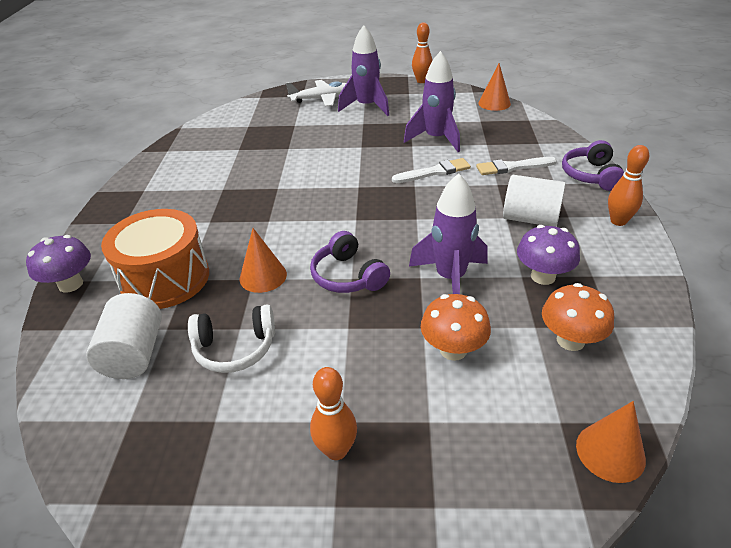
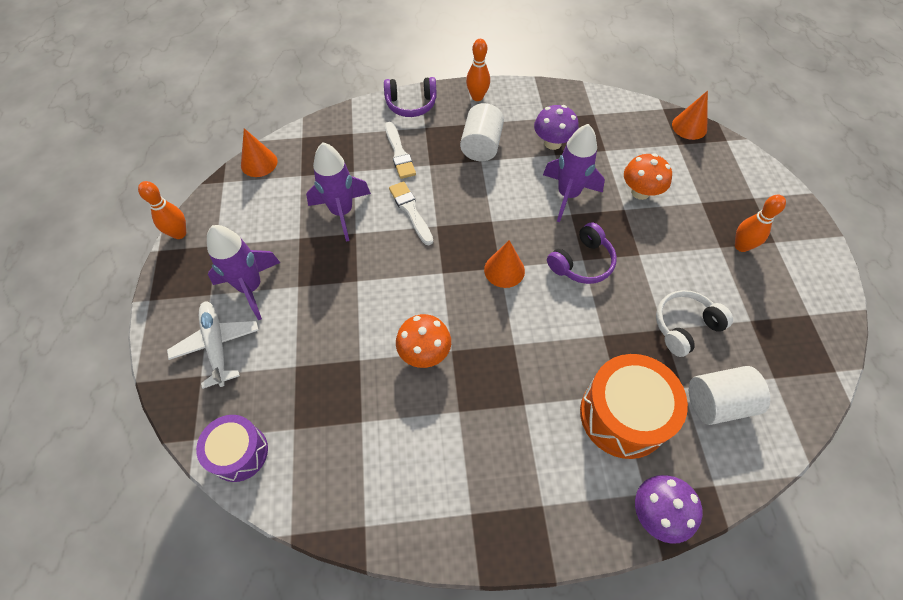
camera: 100 degrees left, 20 degrees up
white headphones [188,304,275,373] -> white headphones turned 105 degrees counterclockwise [656,290,733,357]
orange cone [240,228,287,293] -> orange cone moved to [484,240,525,288]
orange mushroom [542,283,614,351] -> orange mushroom moved to [396,314,451,368]
none -> purple drum [196,415,268,482]

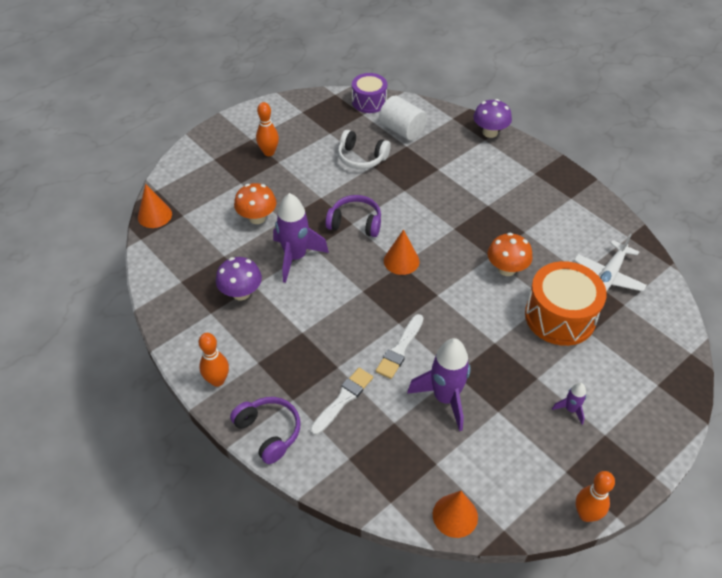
camera: 125 degrees left, 10 degrees down
white plane [167,301,259,389] -> white plane moved to [574,234,647,292]
purple drum [196,415,268,482] -> purple drum moved to [352,73,387,113]
purple rocket [207,225,280,320] -> purple rocket [552,383,586,425], size x0.48
white cylinder [460,103,504,161] -> none
orange drum [580,354,688,459] -> orange drum moved to [525,261,607,346]

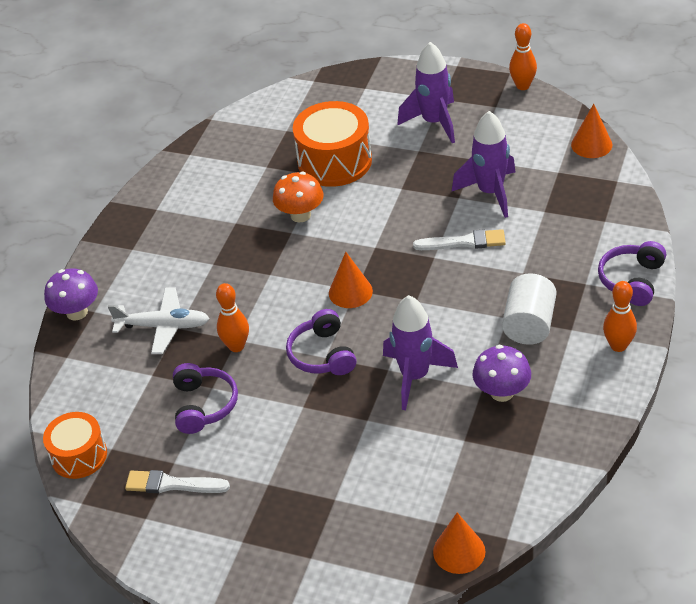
camera: 115 degrees left, 5 degrees down
orange mushroom [234,183,277,224] -> none
orange bowling pin [256,102,279,156] -> orange bowling pin moved to [216,283,249,352]
white brush [310,368,373,435] -> white brush moved to [125,470,230,493]
white headphones [338,130,391,169] -> purple headphones [173,363,238,434]
purple drum [352,73,387,113] -> orange drum [43,412,107,479]
white cylinder [379,96,427,141] -> white cylinder moved to [502,273,556,345]
purple rocket [552,383,586,425] -> purple rocket [397,42,455,143], size x2.08
white plane [574,234,647,292] -> white plane moved to [108,287,210,354]

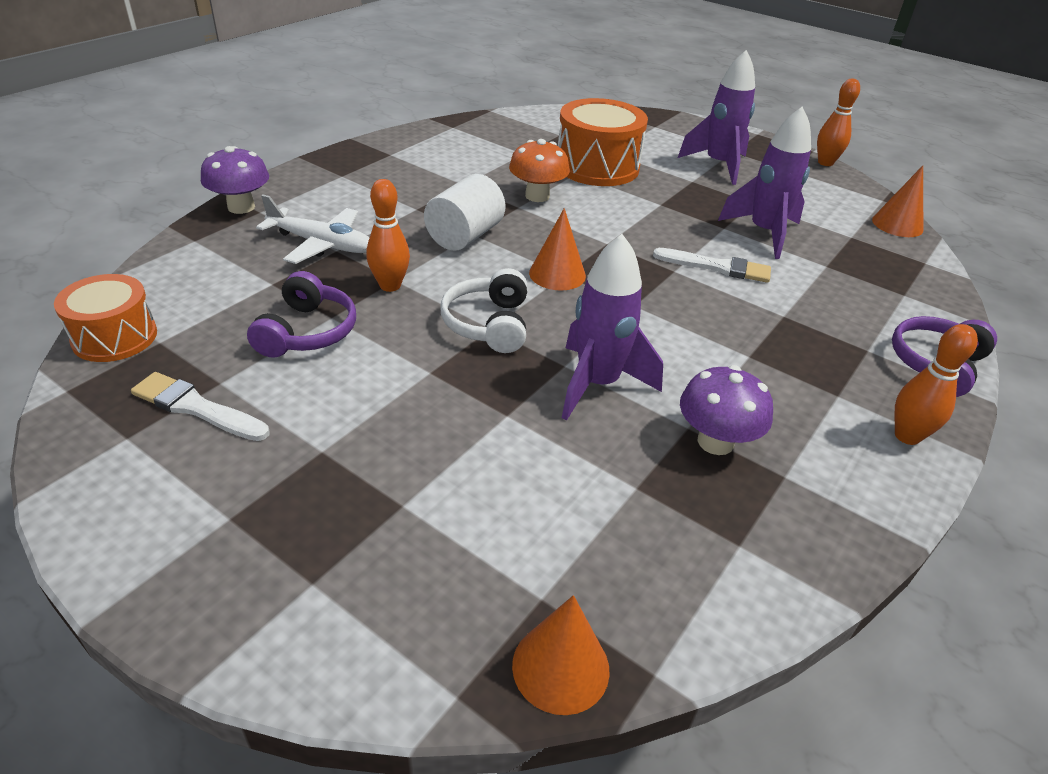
camera: 10 degrees right, 5 degrees down
purple headphones [286,309,357,375] -> white headphones [440,268,527,353]
white cylinder [502,273,556,345] -> white cylinder moved to [424,174,506,251]

